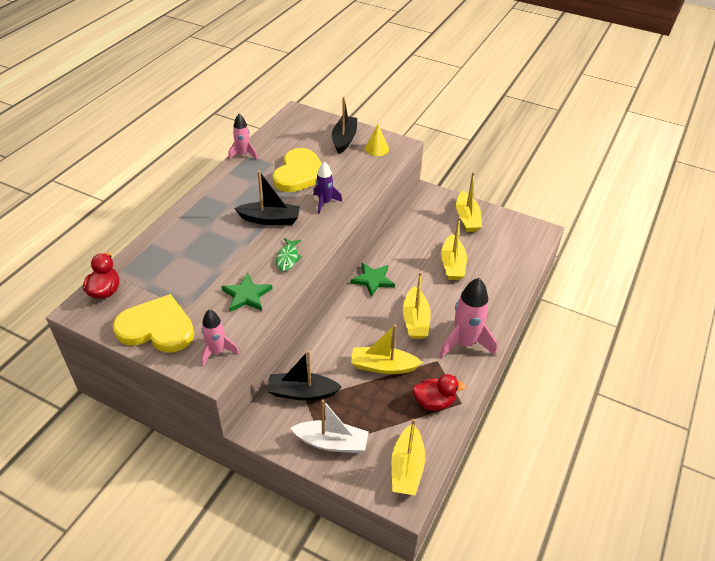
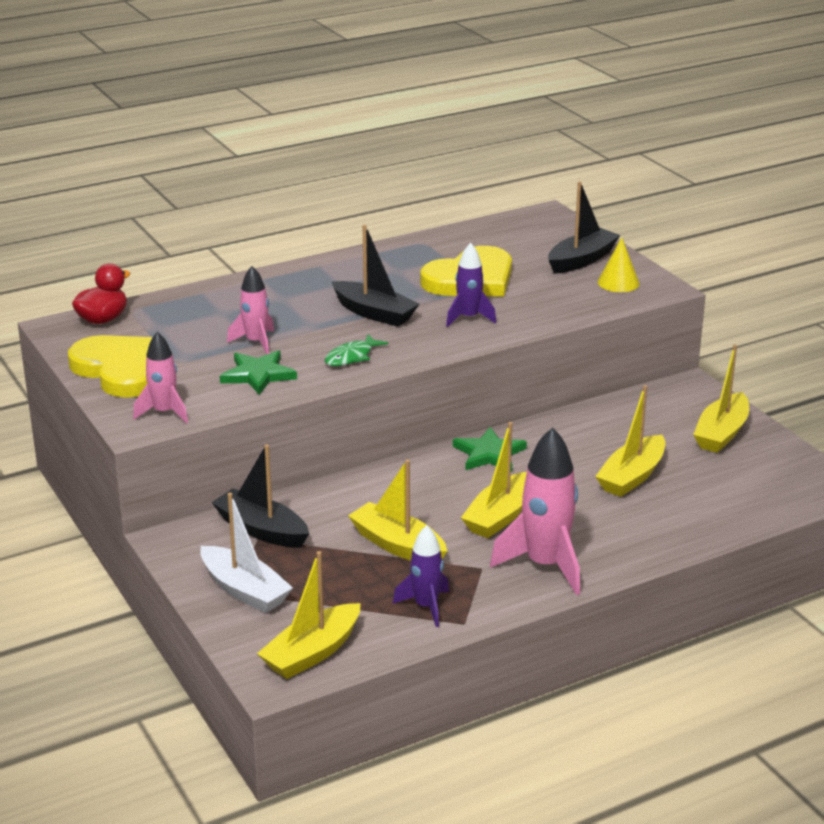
camera: 35 degrees right, 15 degrees down
pink rocket [228,114,257,160] -> pink rocket moved to [227,266,274,355]
red duck [413,374,466,411] -> purple rocket [393,525,449,627]

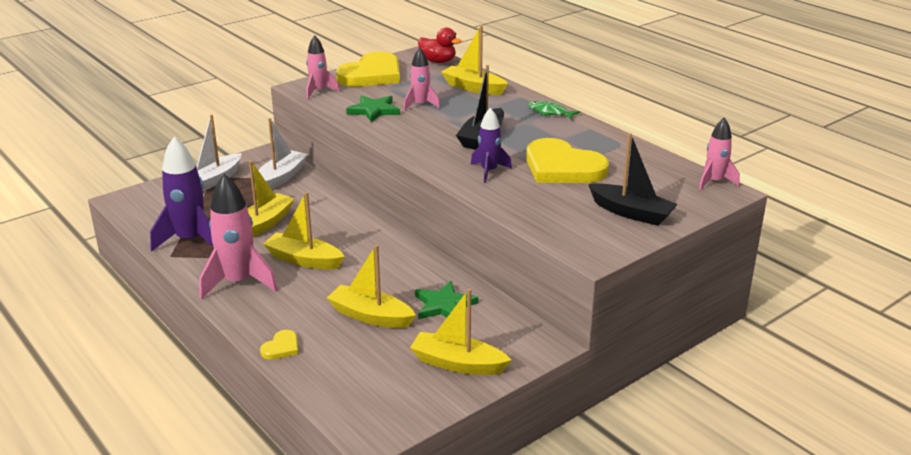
camera: 80 degrees right, 0 degrees up
black boat [212,444,309,548] -> white boat [258,118,308,189]
yellow boat [257,551,361,679] -> yellow boat moved to [441,26,508,95]
green fish [325,334,388,366] -> green fish moved to [528,101,580,120]
purple rocket [393,525,449,627] -> purple rocket [150,137,214,252], size x1.69
green star [453,427,527,472] -> green star moved to [415,281,478,319]
yellow cone [598,237,640,292] -> none
none -> yellow heart [260,330,298,359]
none -> pink rocket [699,117,740,190]

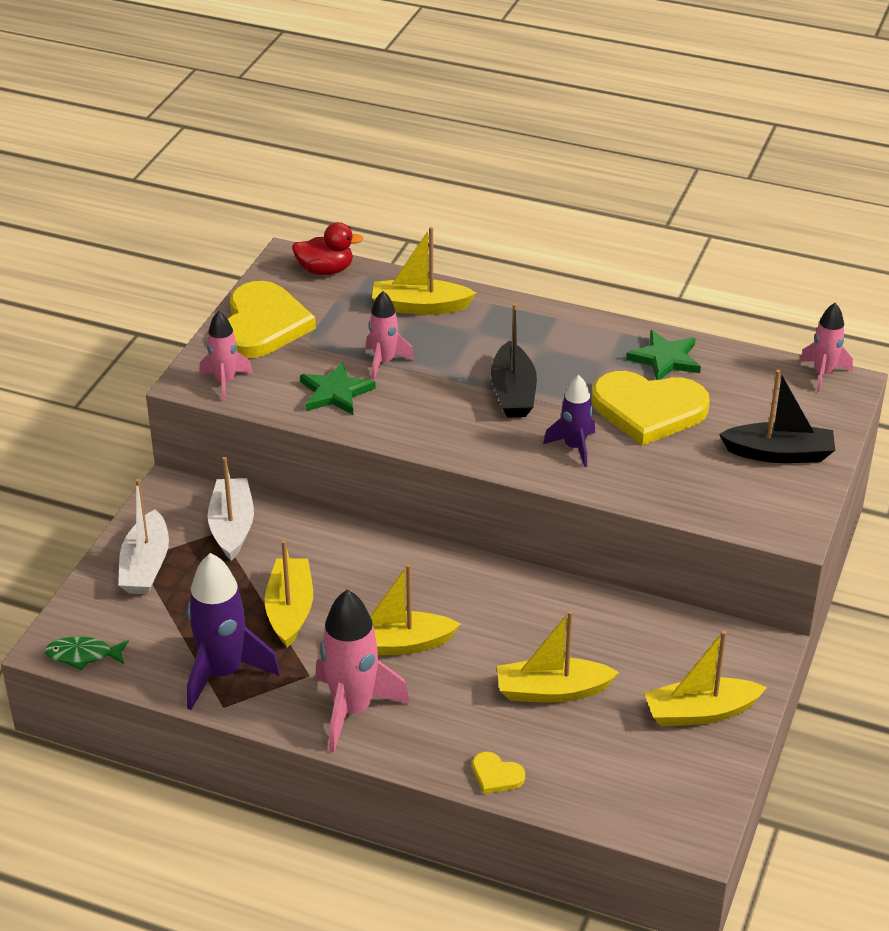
camera: 30 degrees left, 10 degrees up
yellow heart [260,330,298,359] -> yellow heart turned 120 degrees clockwise [472,752,525,794]
green star [415,281,478,319] -> green star moved to [626,330,701,380]
green fish [528,101,580,120] -> green fish moved to [45,637,129,670]

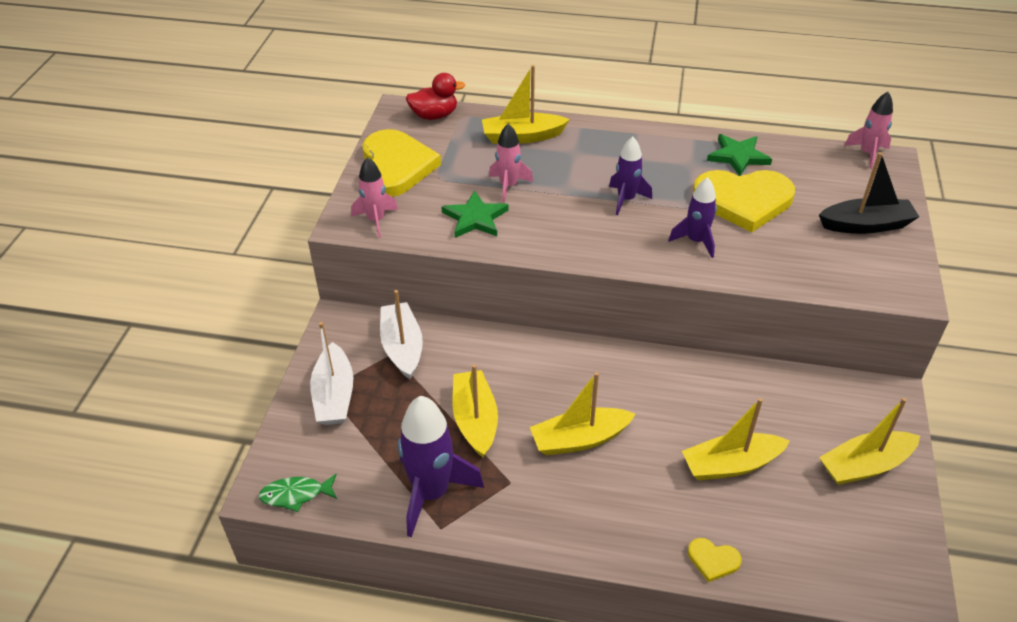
camera: 10 degrees left, 5 degrees up
pink rocket [315,590,410,752] -> none
black boat [491,303,537,418] -> purple rocket [609,137,652,215]

